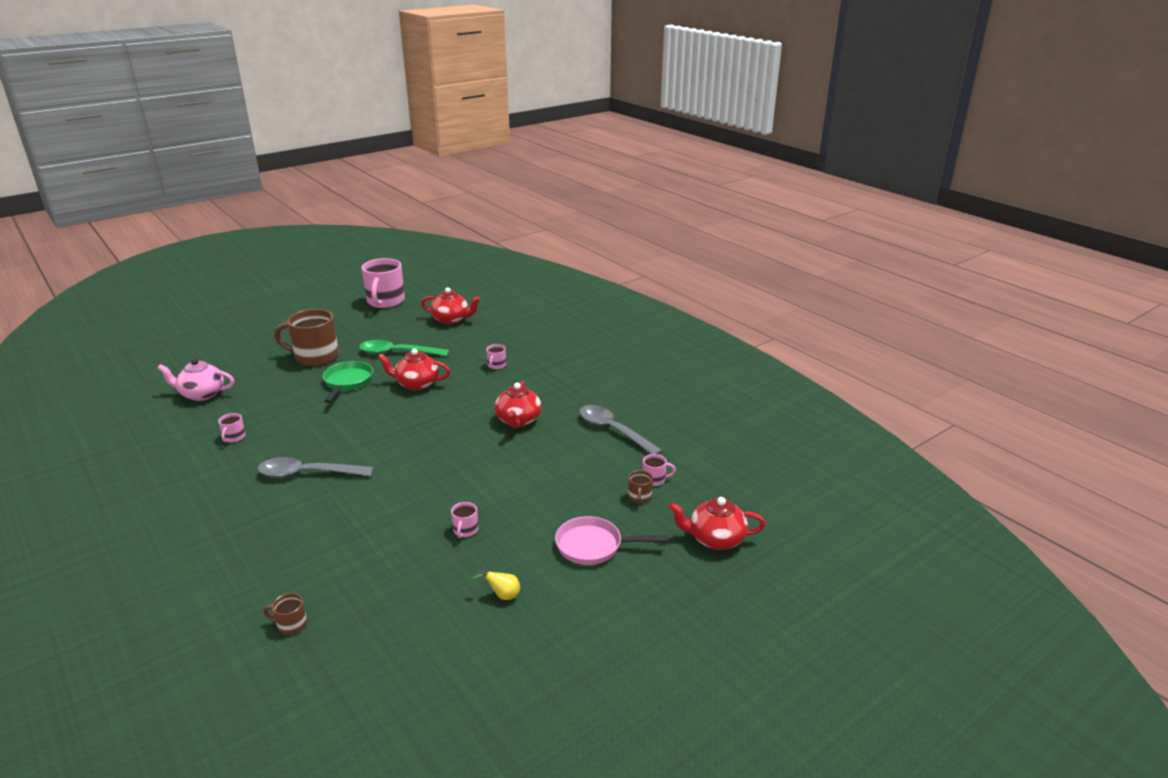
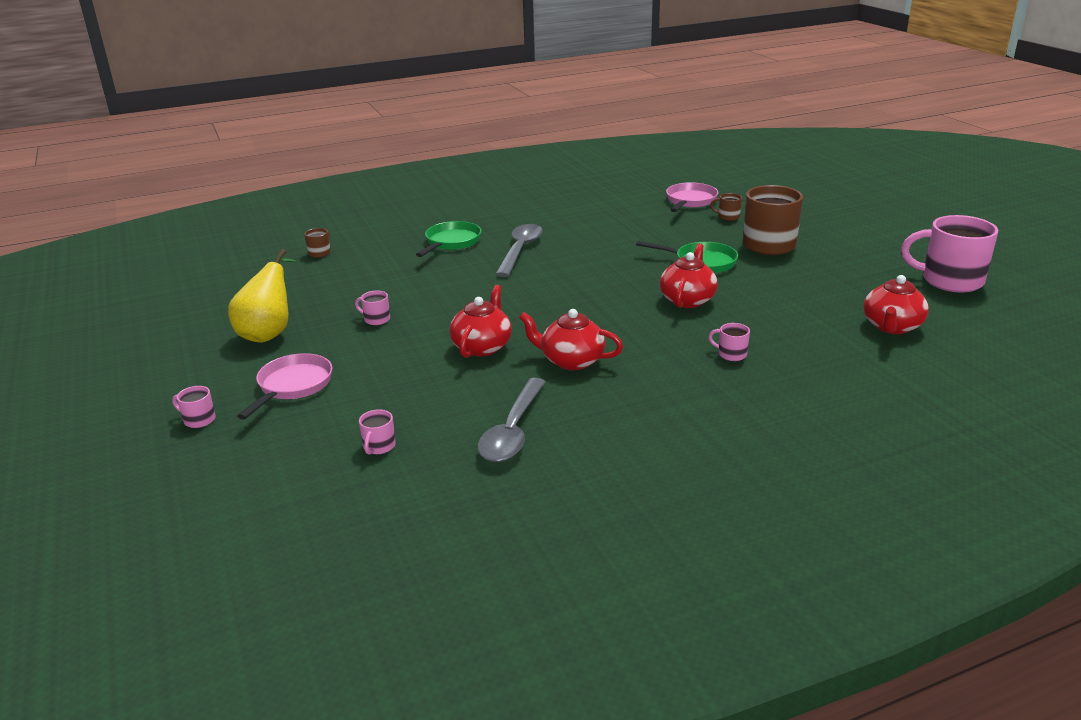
camera: 105 degrees right, 0 degrees up
pink teapot [157,358,235,401] -> pink pan [666,182,718,212]
pink mug [218,413,246,443] -> pink mug moved to [172,386,216,428]
green spoon [359,340,449,356] -> none
yellow pear [471,570,520,600] -> yellow pear [228,249,296,343], size x2.30
grey spoon [579,405,663,455] -> grey spoon turned 135 degrees clockwise [478,378,546,462]
brown mug [628,470,653,504] -> brown mug moved to [710,193,742,221]
red teapot [669,497,766,550] -> red teapot moved to [449,285,512,358]
none -> green pan [416,221,481,257]

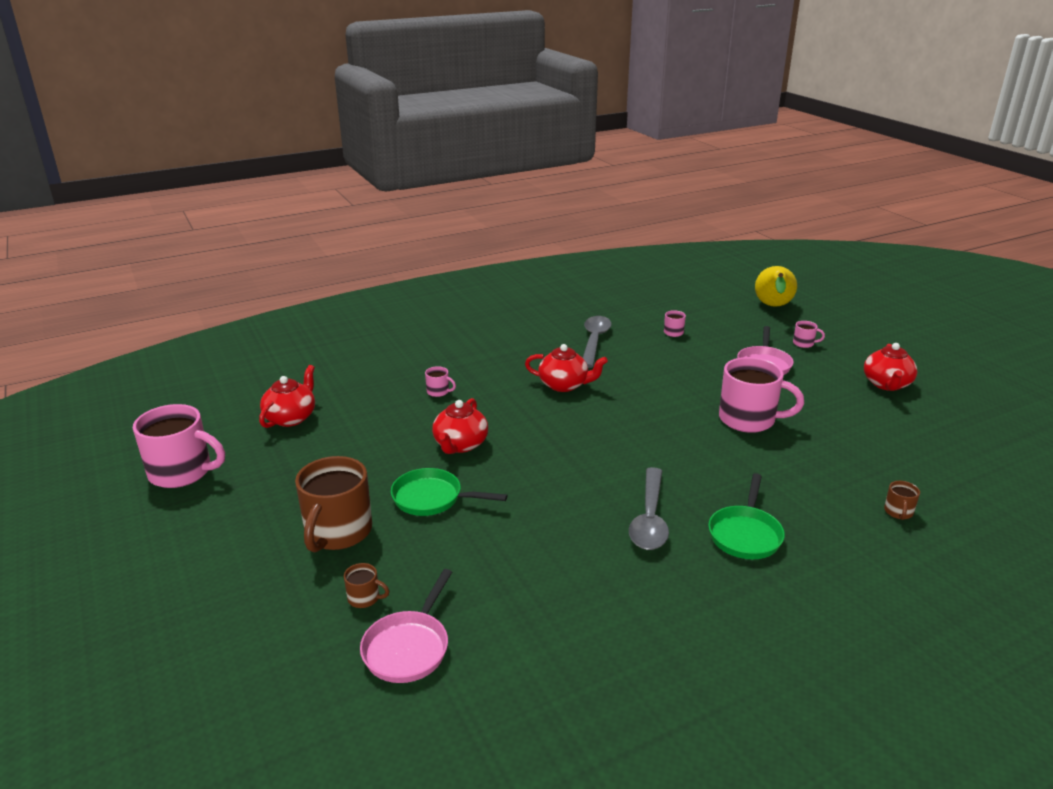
camera: 175 degrees right, 0 degrees up
yellow pear [228,249,296,343] -> yellow pear moved to [755,266,797,307]
pink mug [355,291,390,325] -> pink mug [719,357,804,433], size x2.32
red teapot [449,285,512,358] -> red teapot moved to [864,343,917,391]

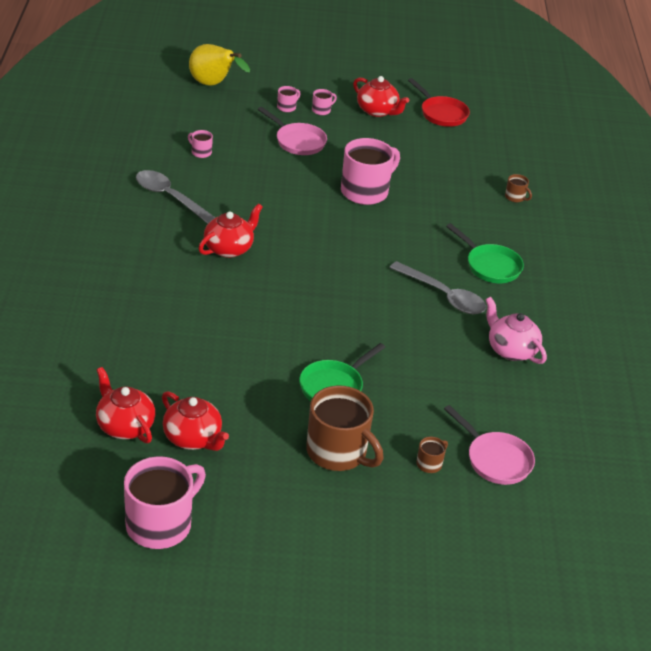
camera: 65 degrees left, 10 degrees up
pink mug [425,366,456,397] -> pink mug moved to [312,89,337,115]
red teapot [432,398,488,454] -> red teapot moved to [162,391,229,451]
none -> red pan [408,78,470,127]
none -> pink teapot [485,297,547,364]

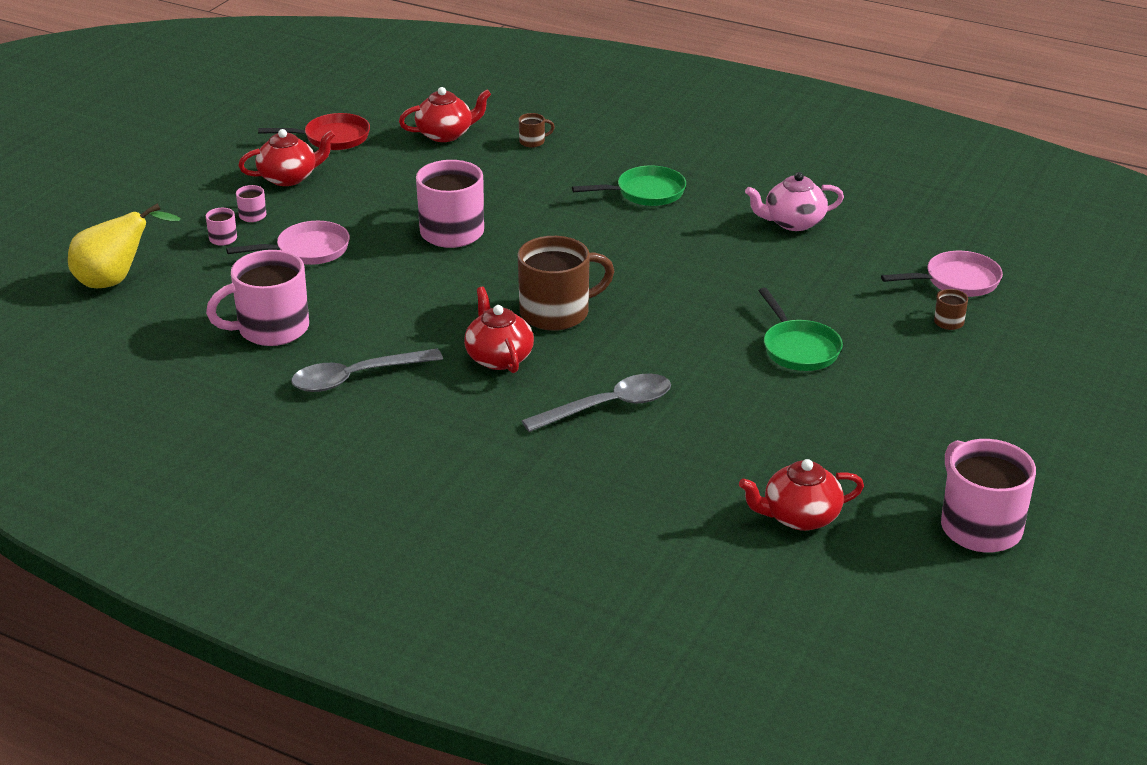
camera: 60 degrees left, 5 degrees down
red teapot [162,391,229,451] -> red teapot moved to [399,87,491,142]
pink mug [188,130,213,158] -> pink mug [206,250,309,346], size x2.32
brown mug [306,385,384,471] -> brown mug moved to [518,236,614,331]
grey spoon [389,261,486,314] -> grey spoon moved to [522,374,671,432]

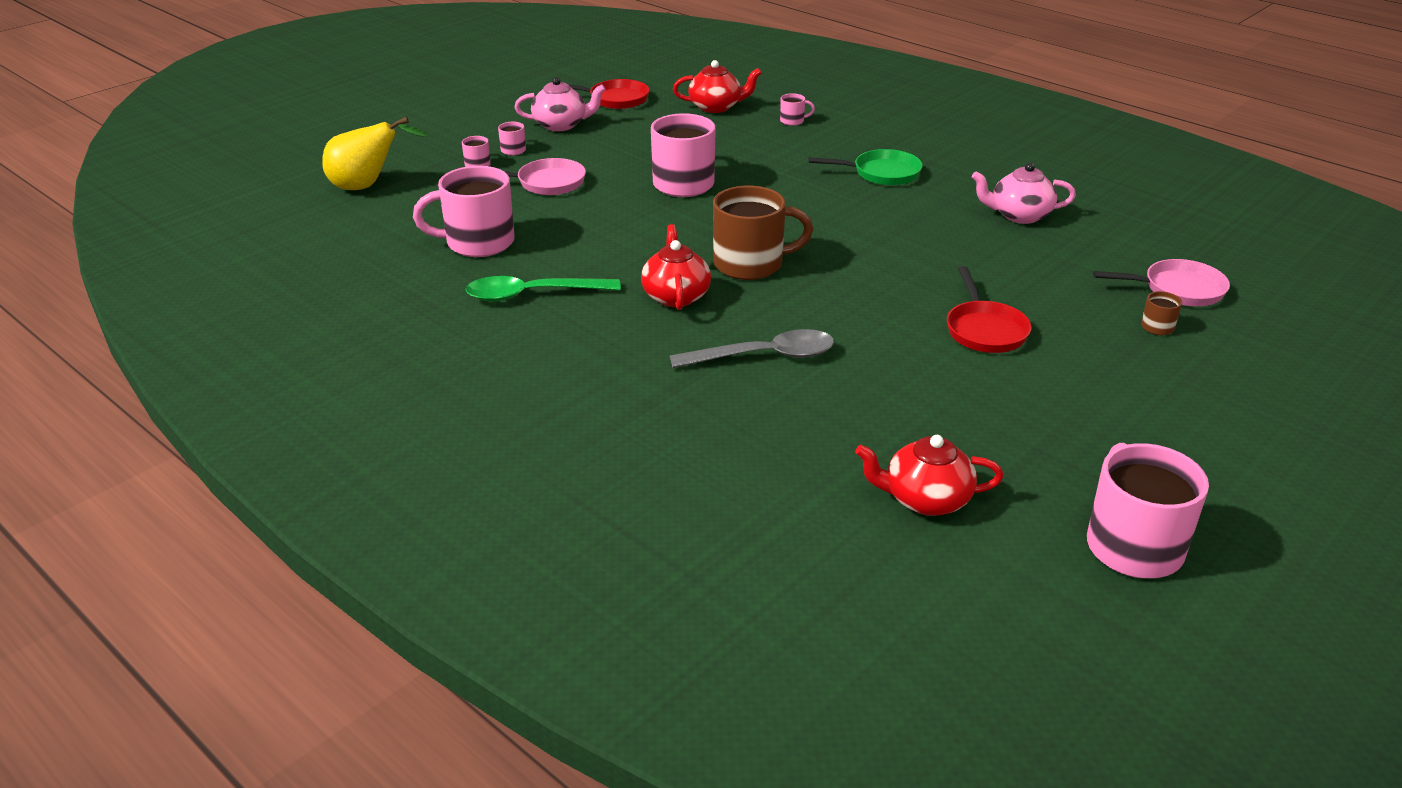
camera: 15 degrees right, 0 degrees up
red teapot [238,129,335,186] -> pink teapot [514,77,606,131]
grey spoon [291,349,443,392] -> green spoon [465,276,621,302]
brown mug [519,113,555,148] -> pink mug [780,93,815,126]
green pan [759,288,843,371] -> red pan [947,266,1032,353]

